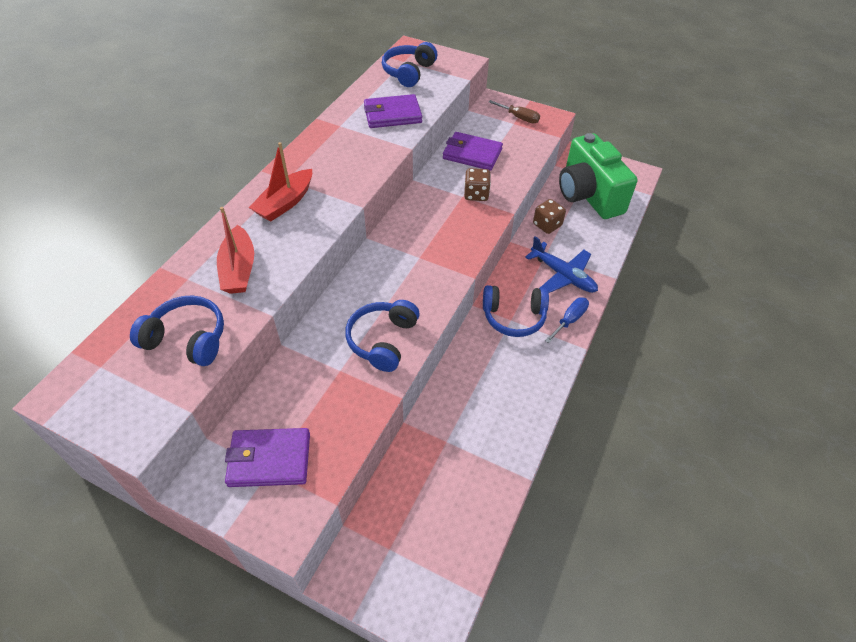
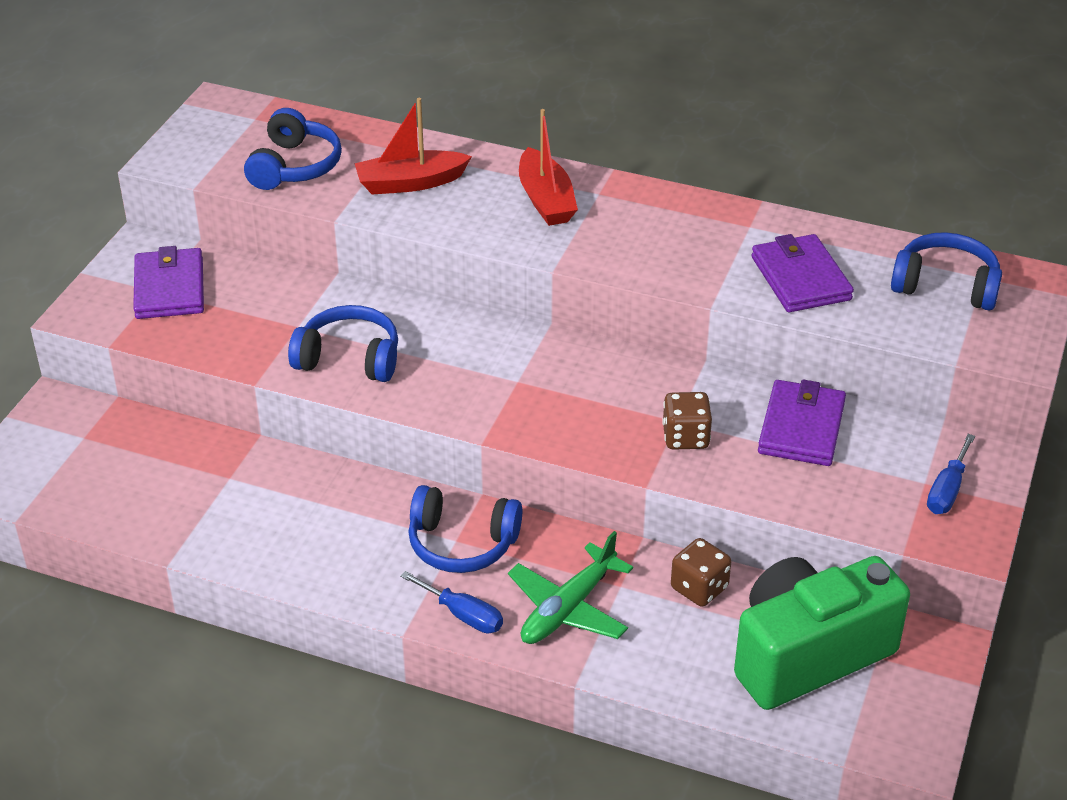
camera: 85 degrees right, 10 degrees down
red boat [248,142,312,222] -> red boat turned 135 degrees counterclockwise [519,109,578,226]
blue headphones [483,285,549,337] -> blue headphones turned 75 degrees counterclockwise [408,485,522,573]
brown screwdriver [489,100,540,123] -> blue screwdriver [927,434,975,514]
blue plane [525,236,598,293] -> green plane [508,531,633,644]

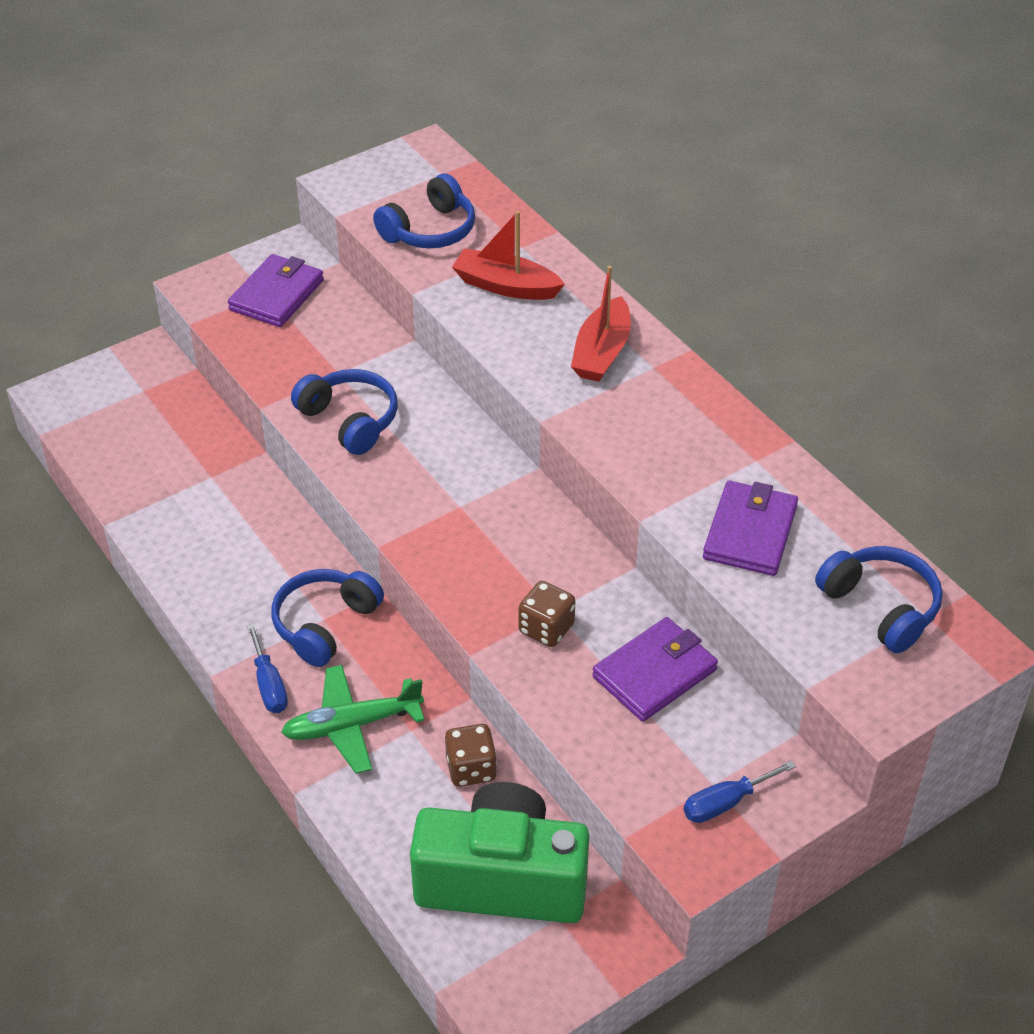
camera: 35 degrees right, 5 degrees up
blue headphones [408,485,522,573] -> blue headphones turned 75 degrees clockwise [271,569,384,667]

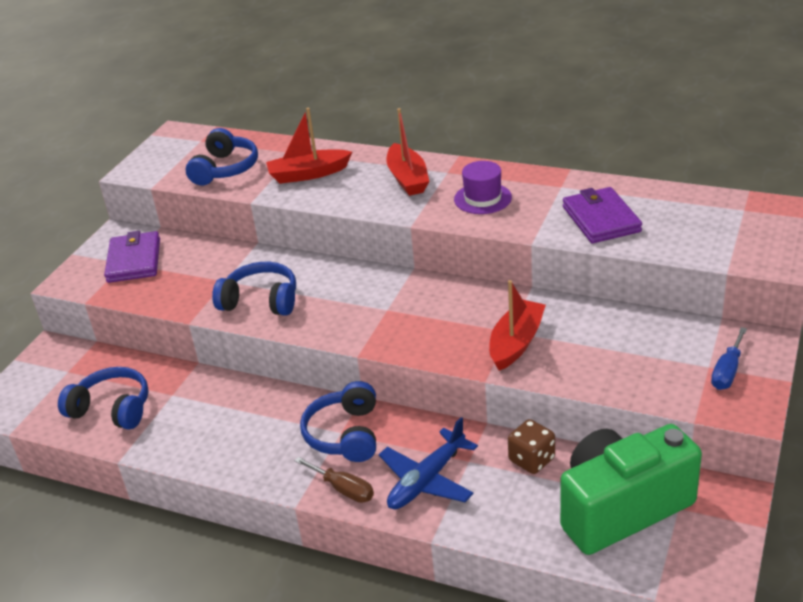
camera: 30 degrees left, 10 degrees down
blue screwdriver [247,623,288,713] -> brown screwdriver [295,457,374,503]
green plane [281,665,425,774] -> blue plane [379,417,478,509]
brown dice [518,581,575,647] -> red boat [489,280,546,371]
purple wallet [592,617,718,722] -> none
blue headphones [815,546,943,653] -> blue headphones moved to [58,367,149,430]
none -> purple hat [454,161,512,214]

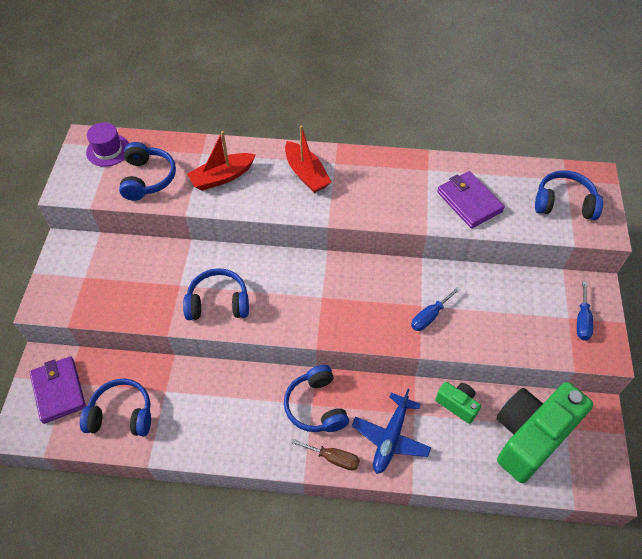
camera: 20 degrees left, 20 degrees up
purple wallet [104,231,160,283] -> purple wallet moved to [29,356,86,424]
purple hat [454,161,512,214] -> purple hat moved to [86,122,129,167]
red boat [489,280,546,371] -> blue screwdriver [411,287,461,331]
brown dice [508,419,555,474] -> green camera [435,382,481,424]
none -> blue headphones [535,170,603,220]

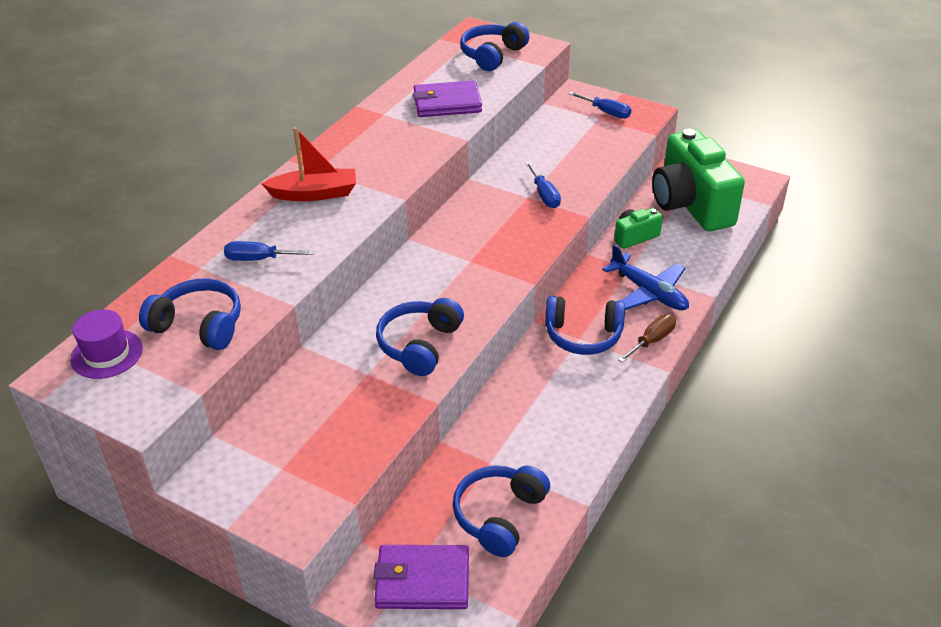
camera: 65 degrees left, 15 degrees down
red boat [187,131,256,191] -> blue screwdriver [224,241,314,261]

